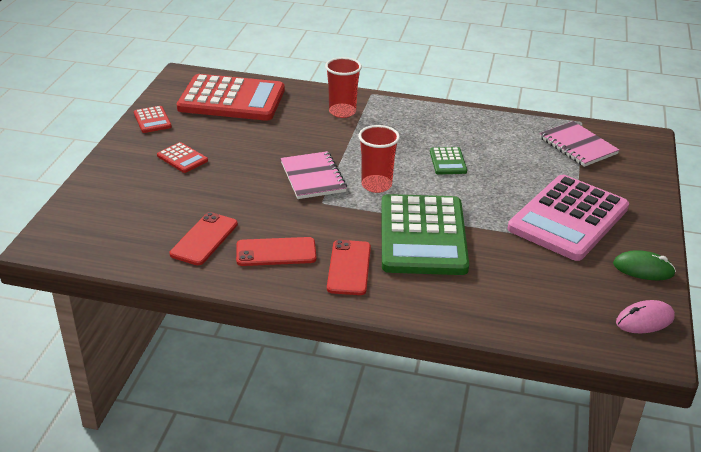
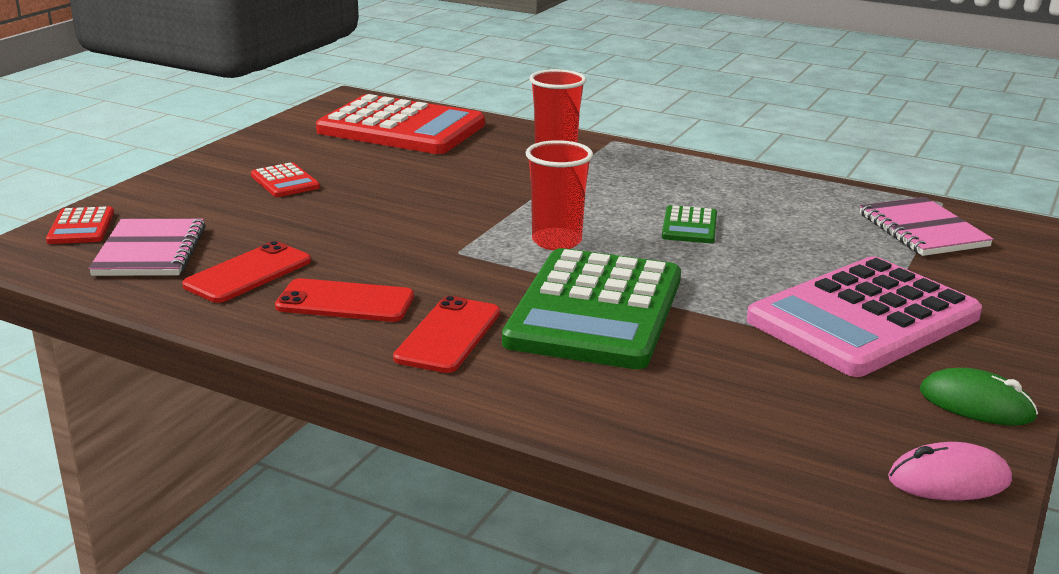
camera: 15 degrees right, 10 degrees down
red calculator [134,106,172,133] -> red calculator moved to [46,206,114,244]
pink notebook [281,151,347,199] -> pink notebook moved to [89,219,206,276]

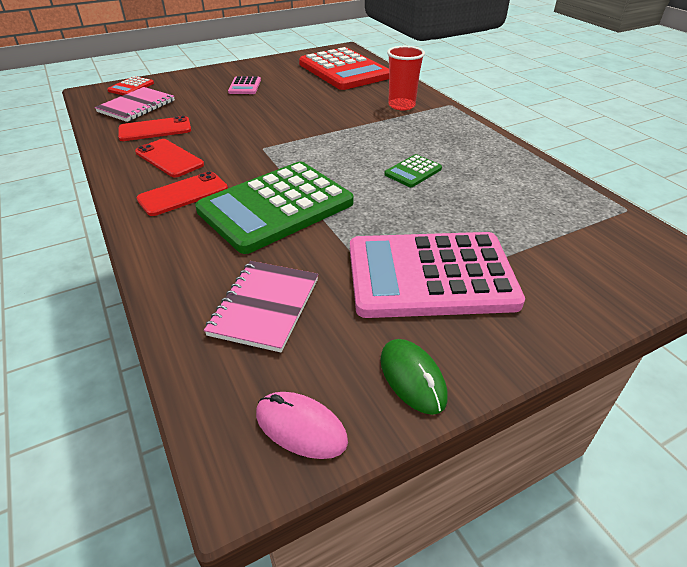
camera: 35 degrees right, 15 degrees up
red calculator [251,162,320,197] -> pink calculator [228,76,261,94]
red cup [526,140,593,250] -> none
pink notebook [860,197,993,256] -> pink notebook moved to [204,261,318,353]

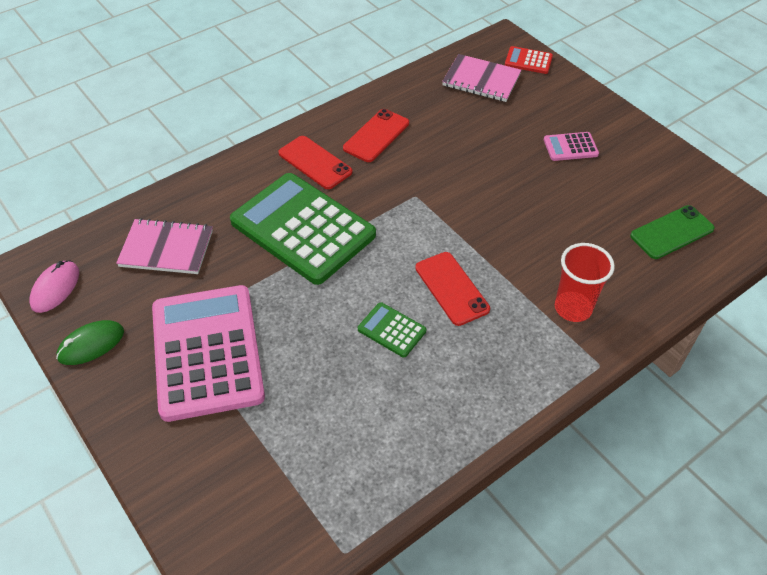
camera: 80 degrees right, 10 degrees up
red phone [118,116,191,141] -> red phone moved to [415,252,490,326]
red calculator [299,47,389,90] -> green phone [630,205,715,259]

